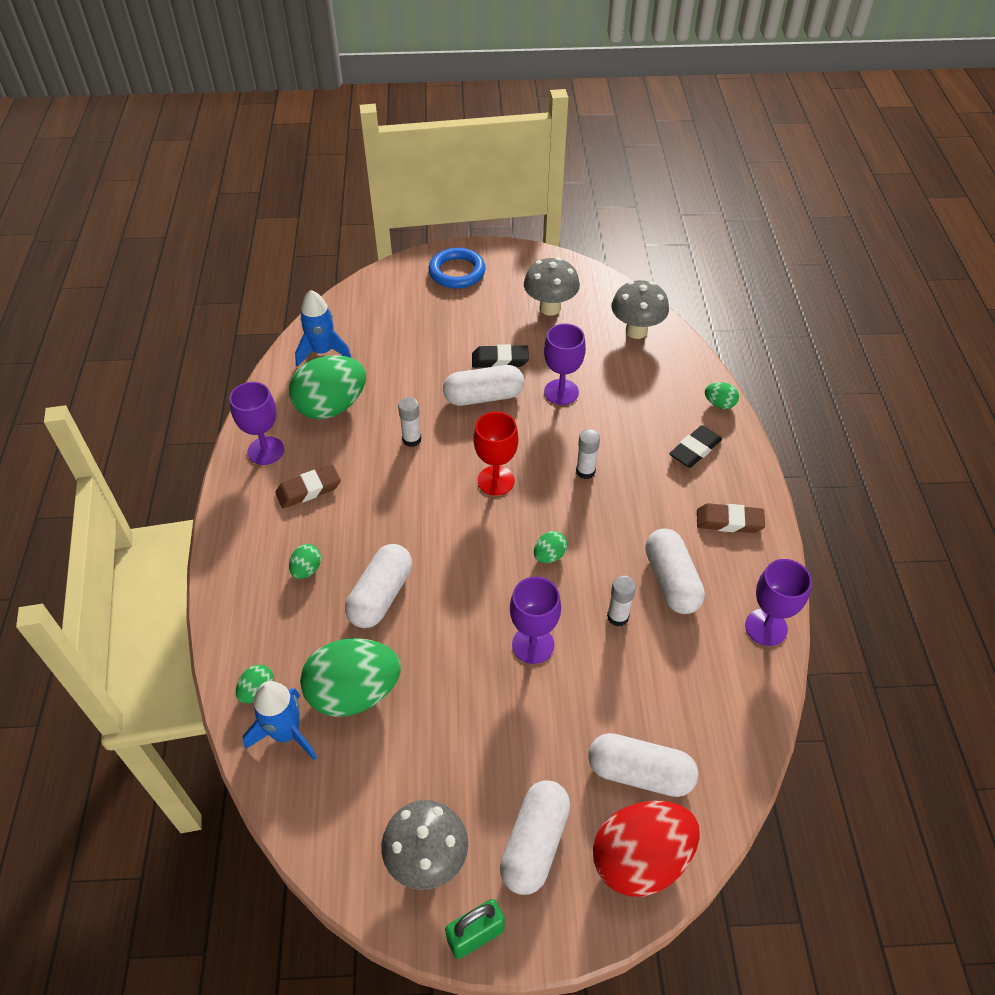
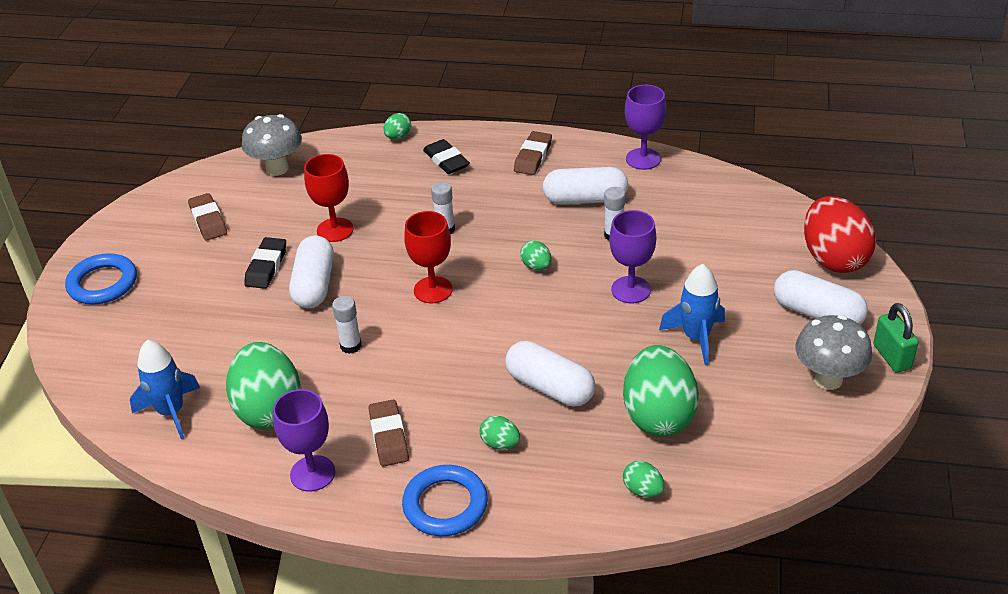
camera: 75 degrees left, 10 degrees down
blue rocket [243,681,317,760] -> blue rocket moved to [659,264,725,365]
grey mushroom [524,257,580,316] -> brown eraser [188,193,227,241]
purple goblet [544,323,586,405] -> red goblet [304,154,354,242]
white capsule [588,733,698,797] -> none
none -> blue ring [402,465,488,536]

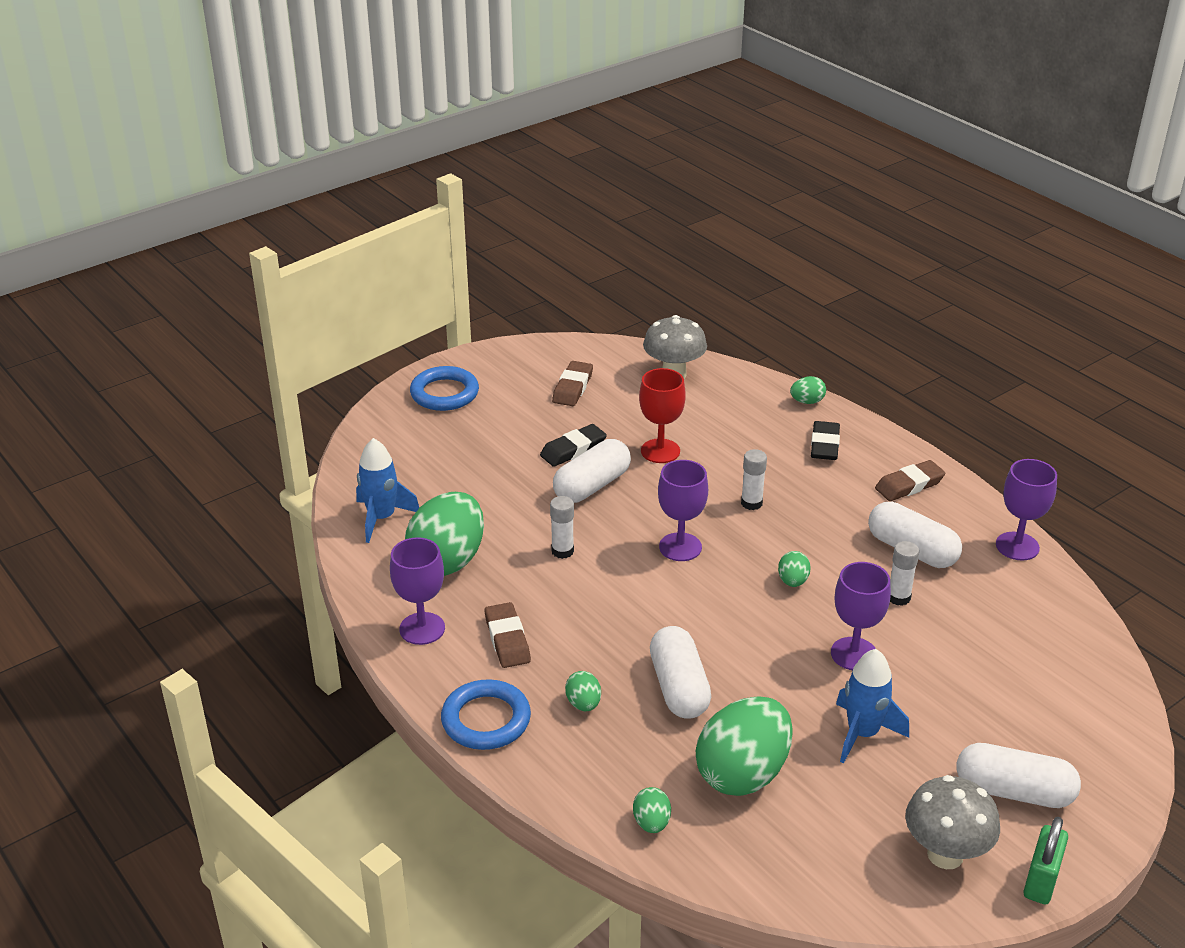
camera: 40 degrees right, 5 degrees down
brown eraser [368,400,409,467] -> brown eraser turned 45 degrees counterclockwise [485,602,531,668]
red goblet [404,211,453,303] -> purple goblet [658,460,708,561]
white capsule [774,270,868,325] -> white capsule turned 60 degrees counterclockwise [957,743,1081,808]
red egg [804,196,876,273] -> none

